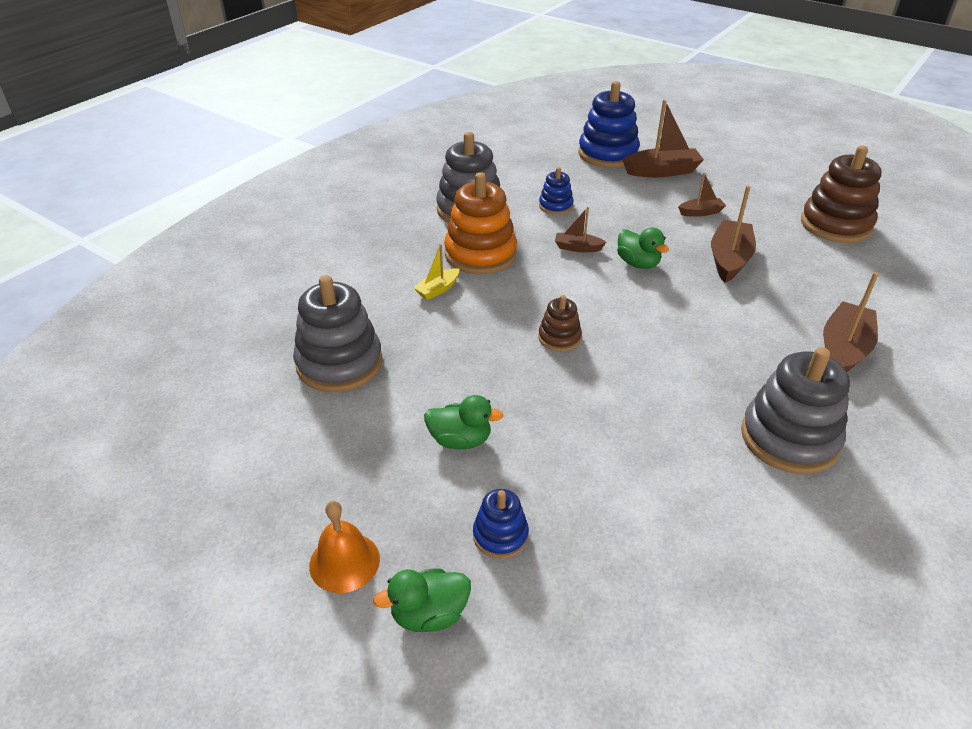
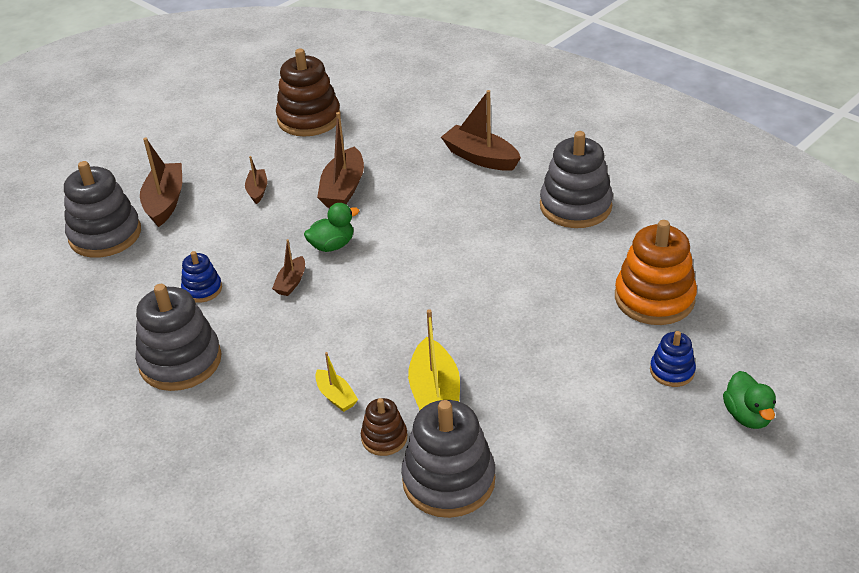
camera: 80 degrees left, 0 degrees up
orange bell [309,501,380,593] -> none
green duck [424,395,503,449] -> none
orange stacking toy [444,173,517,274] -> orange stacking toy moved to [615,220,697,325]
brown stacking toy [538,295,582,352] -> brown stacking toy moved to [361,398,407,456]
blue stacking toy [578,81,640,168] -> grey stacking toy [64,161,141,258]
brown boat [711,186,756,283] -> brown boat turned 105 degrees counterclockwise [317,112,364,208]
none -> yellow boat [408,309,460,410]

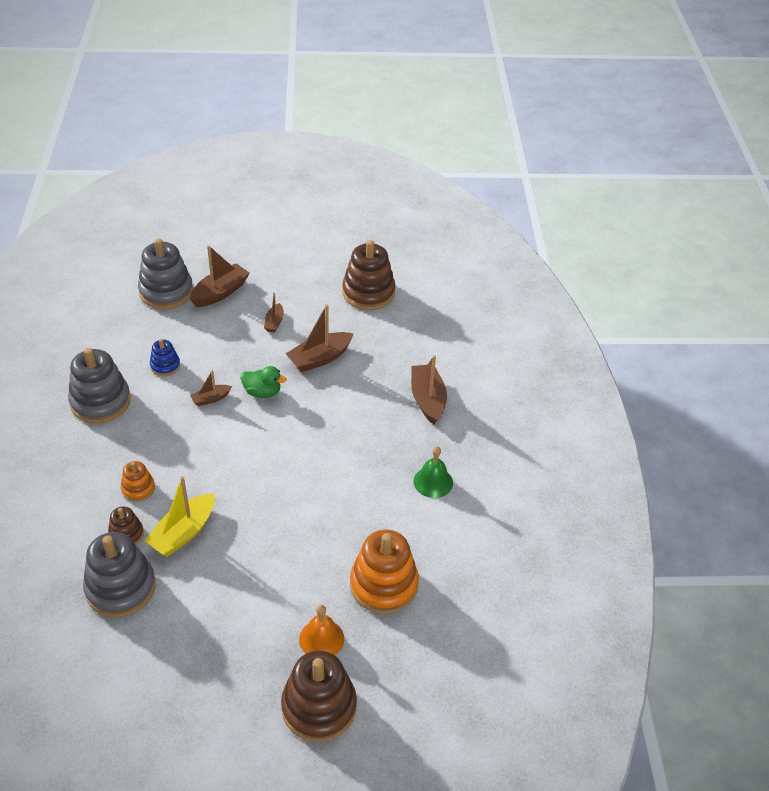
camera: 40 degrees right, 5 degrees up
brown boat [245,156,267,204] -> brown boat turned 150 degrees clockwise [264,292,284,333]
yellow boat [315,352,358,412] -> orange stacking toy [121,461,155,502]
grey stacking toy [540,131,613,228] -> green bell [413,446,453,498]
blue stacking toy [650,331,696,387] -> orange bell [299,605,344,655]
green duck [723,371,776,429] -> brown stacking toy [281,650,357,742]

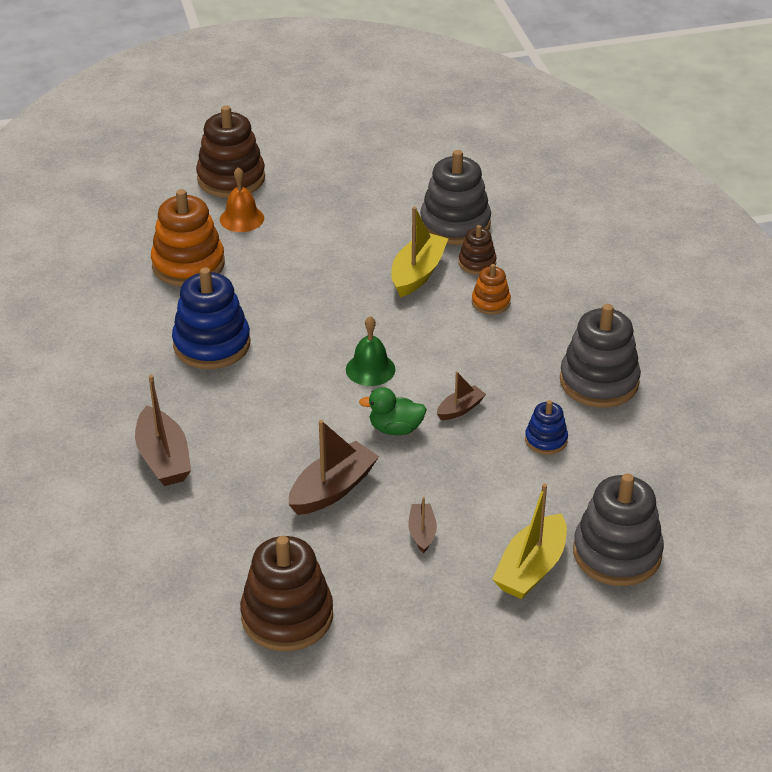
camera: 170 degrees right, 5 degrees down
brown boat [190,245,250,307] -> yellow boat [492,484,567,599]
green bell [413,446,453,498] -> green bell moved to [346,316,396,386]
none -> blue stacking toy [172,267,250,369]

